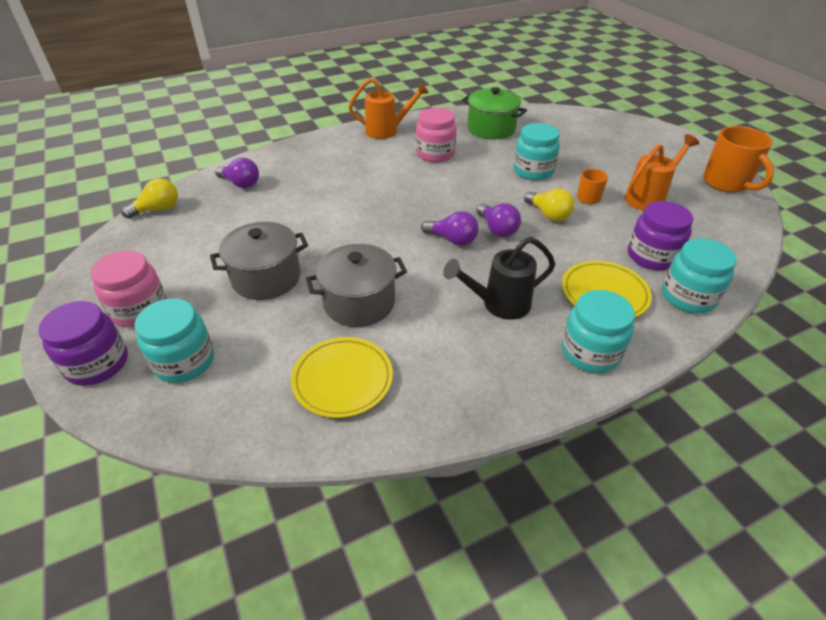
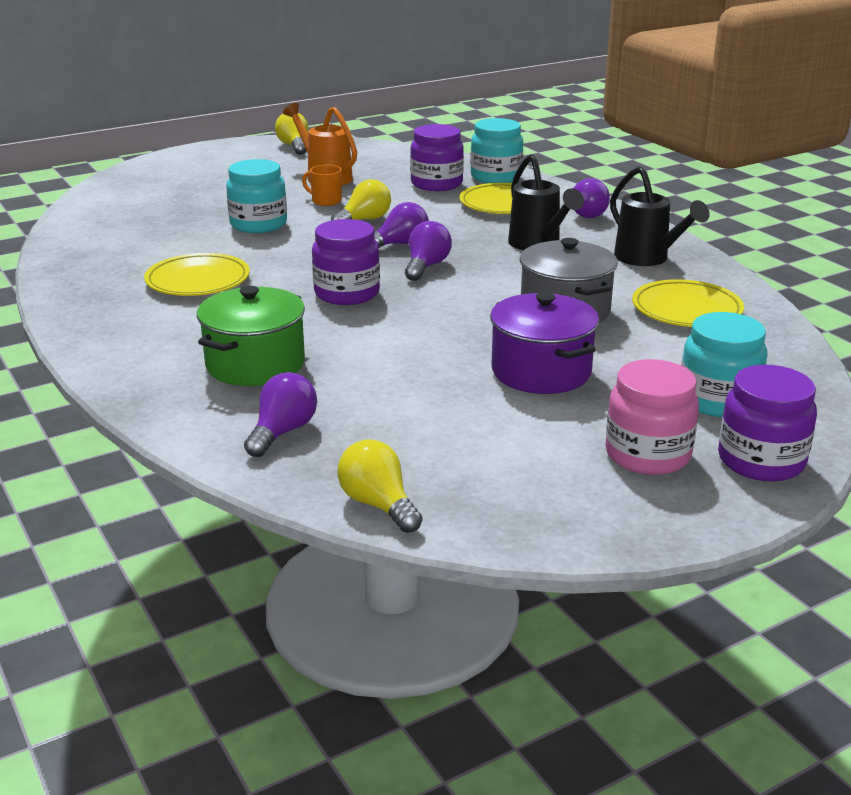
camera: 95 degrees left, 15 degrees down
grey pot [210,222,308,300] -> purple pot [490,292,599,394]
orange watering can [348,78,429,139] -> none
pink jar [416,108,457,163] -> yellow plate [144,253,250,296]
green pot [462,87,527,139] -> green pot moved to [197,286,305,386]
turquoise jar [562,290,635,373] -> purple light bulb [573,178,610,218]
orange mug [703,126,774,193] -> yellow light bulb [275,113,308,155]
none -> purple jar [312,219,380,305]
none -> black watering can [610,166,710,266]

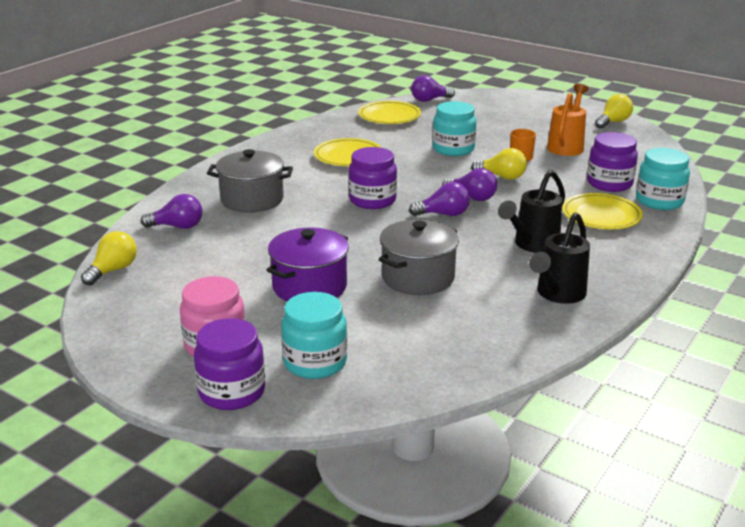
camera: 65 degrees right, 0 degrees up
green pot [197,286,305,386] -> grey pot [207,149,293,213]
purple light bulb [573,178,610,218] -> purple light bulb moved to [411,75,455,102]
yellow plate [632,279,744,327] -> yellow plate moved to [358,101,421,124]

